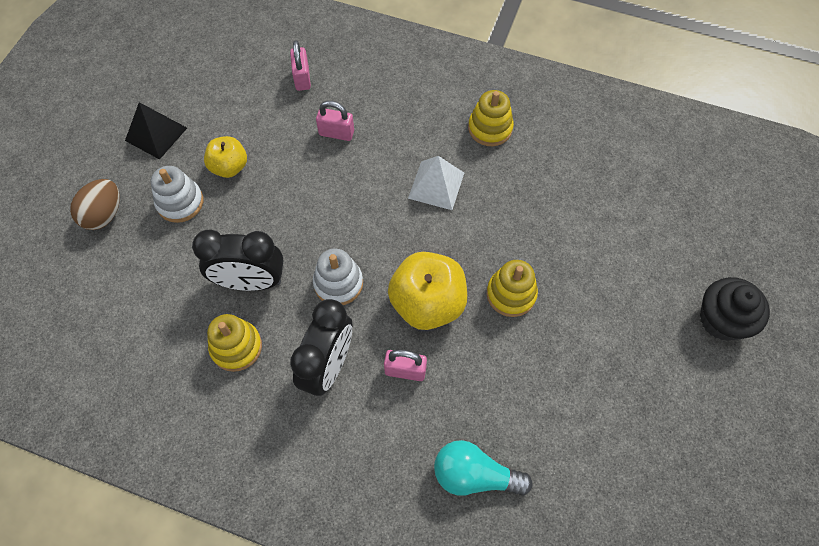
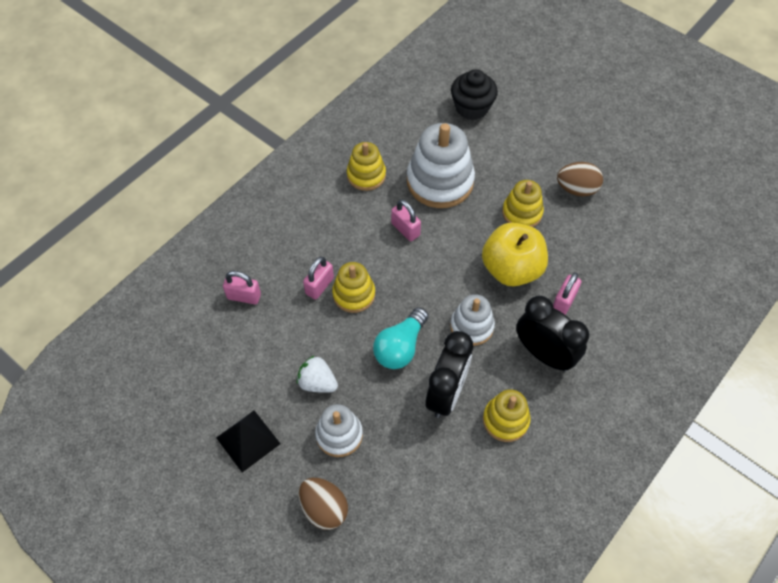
camera: 70 degrees left, 5 degrees down
yellow apple [204,136,247,178] -> white strawberry [297,355,338,393]
white pyramid [408,156,464,210] -> pink padlock [391,200,421,241]
turquoise light bulb [434,440,532,496] -> turquoise light bulb moved to [373,307,428,369]
black cupcake [700,277,770,341] -> black cupcake moved to [451,69,498,120]
none -> yellow stacking toy [332,262,375,313]
none -> white stacking toy [407,123,475,208]
none -> brown egg [557,162,603,197]

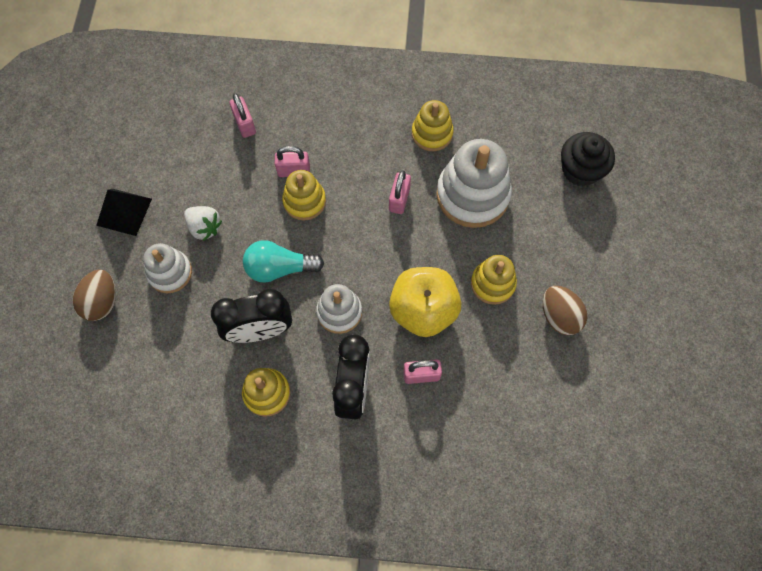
camera: 55 degrees right, 10 degrees up
white strawberry [297,355,338,393] -> white strawberry turned 135 degrees clockwise [184,206,222,241]

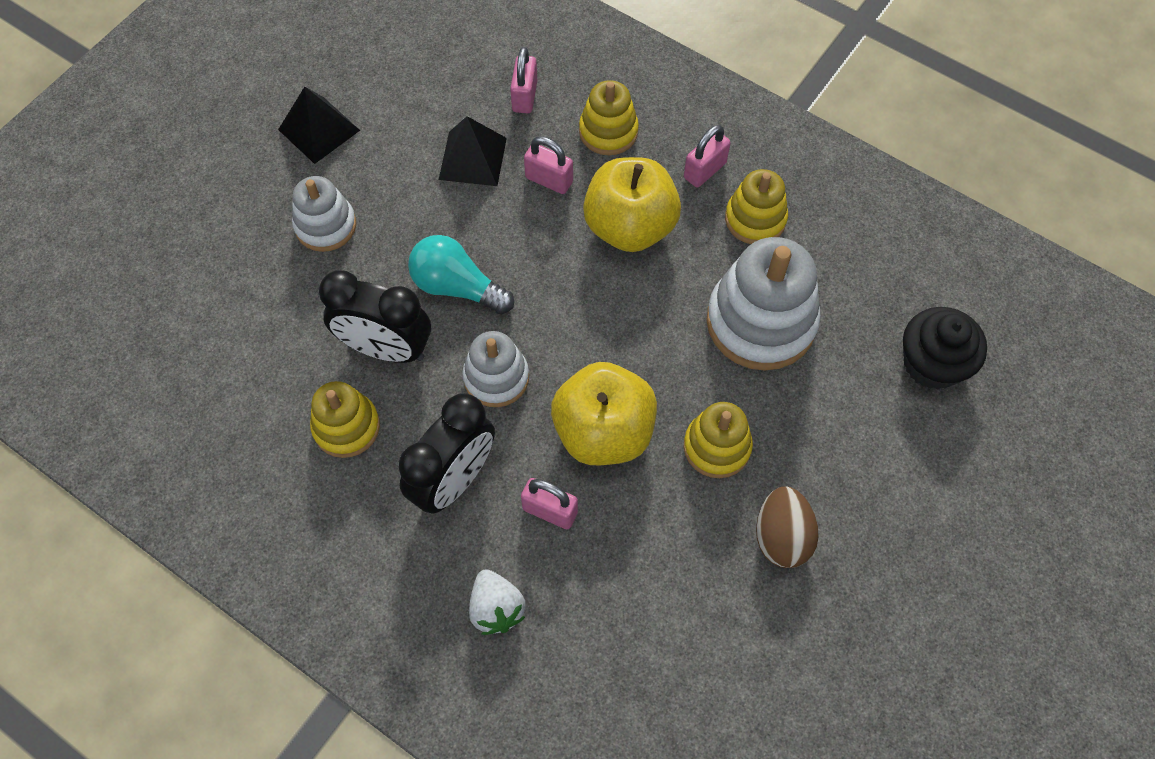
camera: 30 degrees right, 5 degrees down
brown egg [73,269,116,321] -> none
white strawberry [184,206,222,241] -> white strawberry moved to [469,569,525,635]
yellow stacking toy [282,170,326,221] -> yellow stacking toy moved to [579,80,639,155]
pink padlock [389,170,411,214] -> pink padlock moved to [684,125,731,187]
none -> black pyramid [439,116,507,186]
none -> yellow apple [583,157,681,252]

